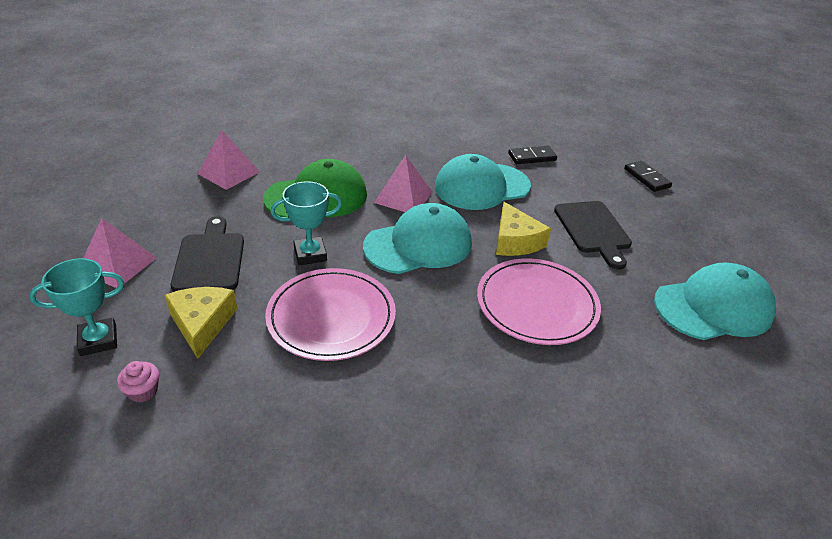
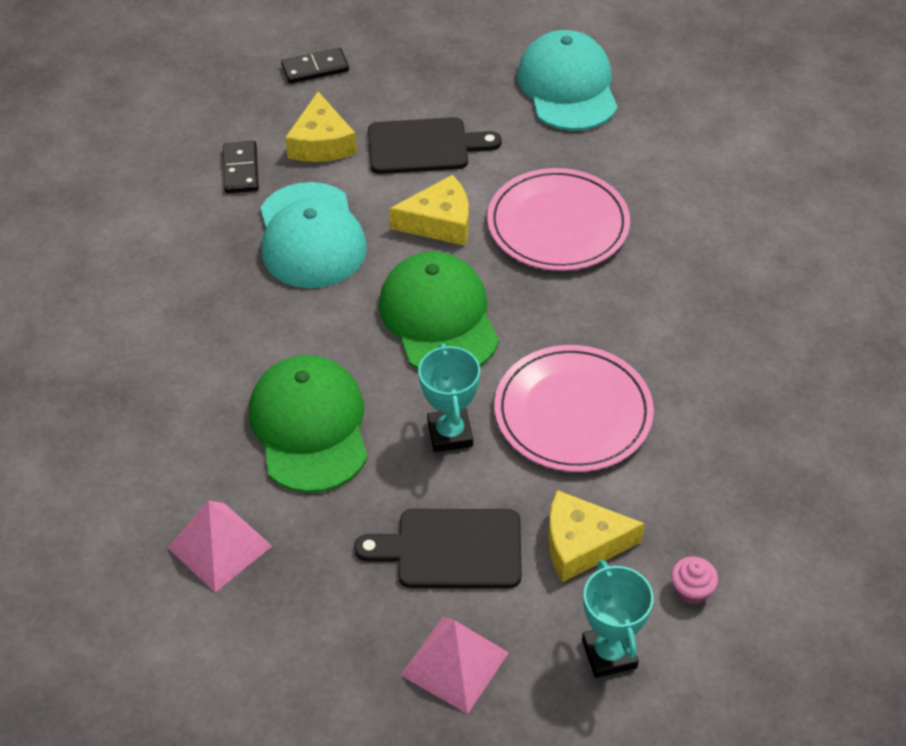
camera: 80 degrees left, 10 degrees up
turquoise cap [363,203,472,274] -> green cap [379,252,499,369]
pink pyramid [374,155,433,212] -> none
none -> yellow cheese [285,92,357,162]

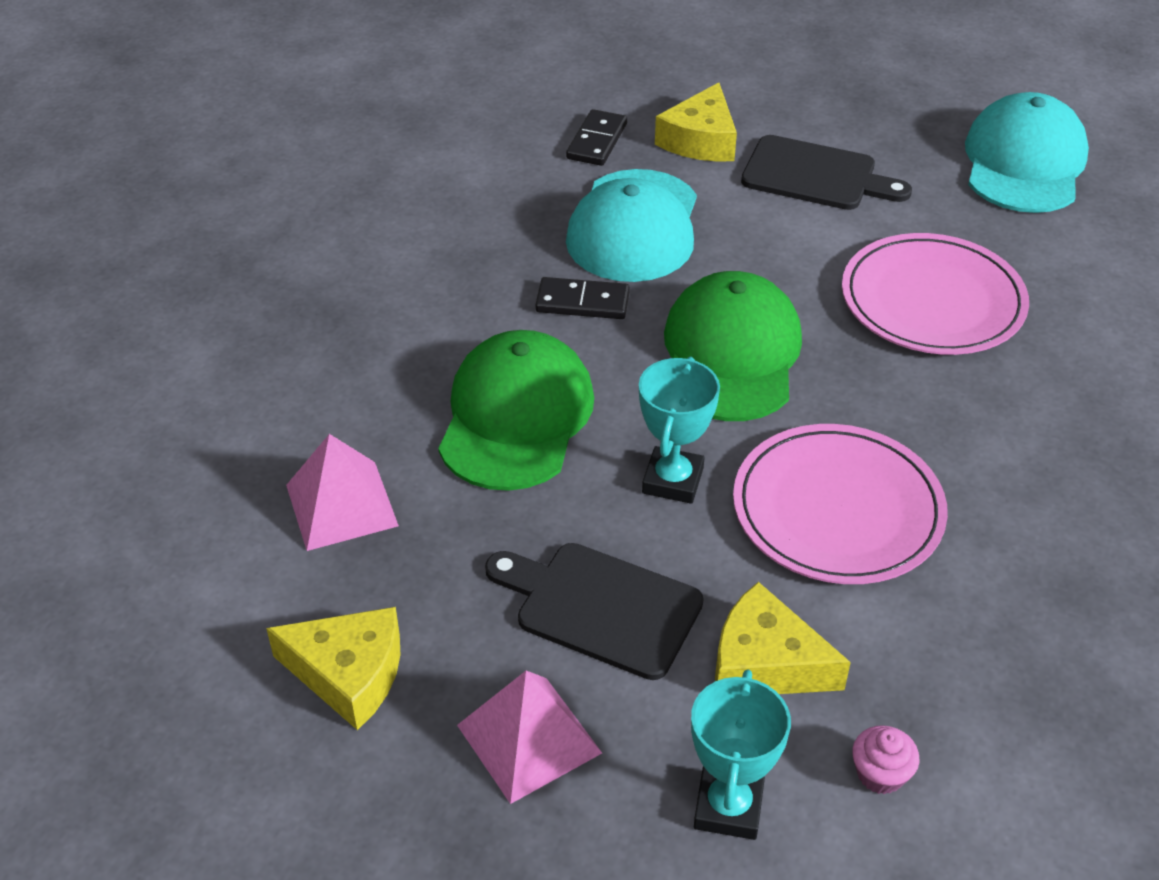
camera: 25 degrees right, 5 degrees down
black domino [281,48,349,84] -> black domino moved to [535,277,630,319]
yellow cheese [389,175,469,246] -> yellow cheese moved to [266,607,400,730]

